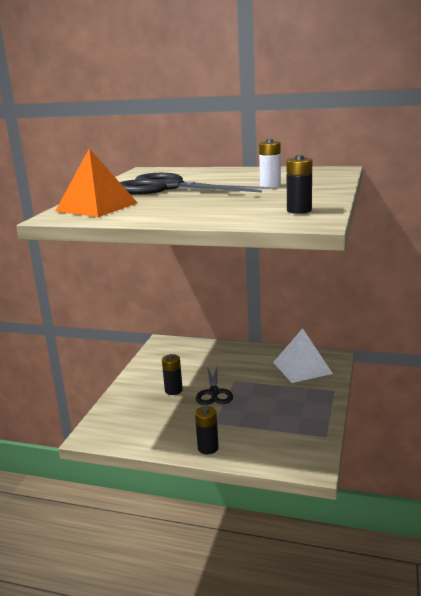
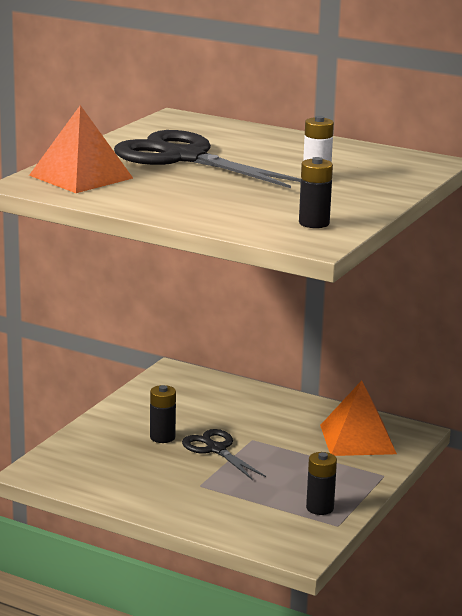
camera: 10 degrees right, 0 degrees up
black battery [195,406,219,454] -> black battery moved to [306,452,337,515]
black scissors [196,365,233,405] -> black scissors turned 135 degrees clockwise [182,429,266,480]
white pyramid [273,328,333,383] -> orange pyramid [320,380,397,456]

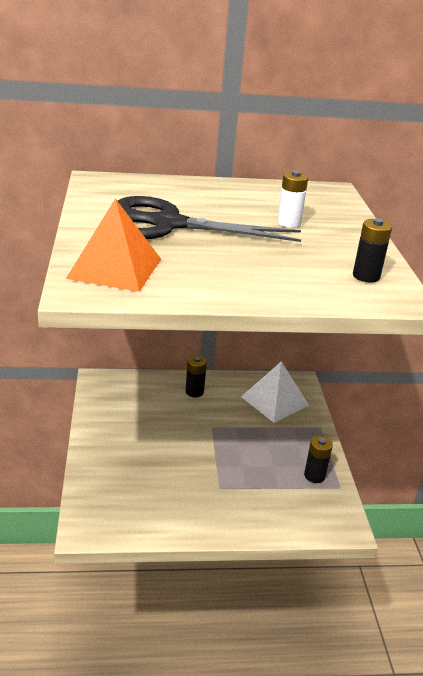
camera: 35 degrees left, 10 degrees up
black battery [150,385,176,443] -> black battery moved to [185,355,207,397]
black scissors [182,429,266,480] -> none
orange pyramid [320,380,397,456] -> white pyramid [241,362,309,423]

